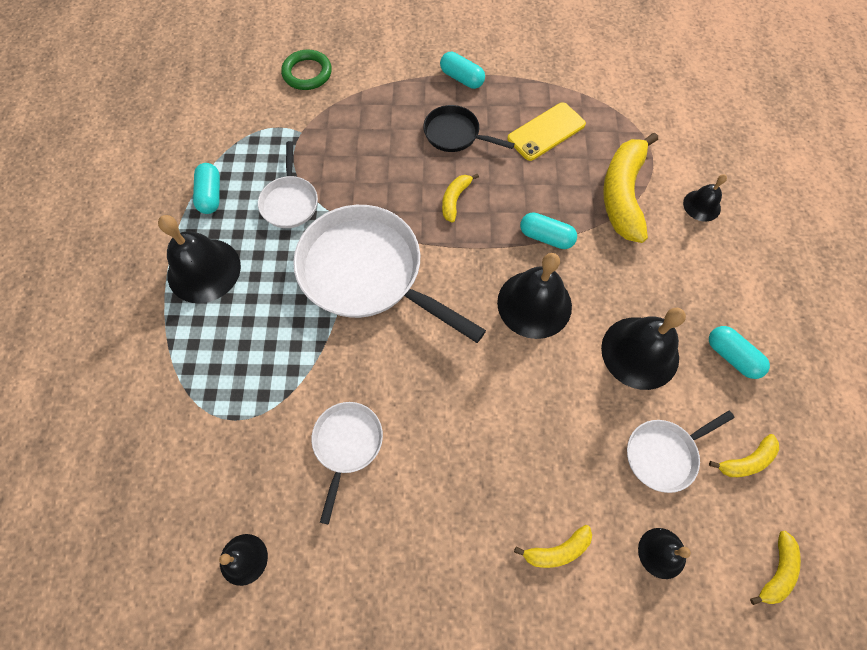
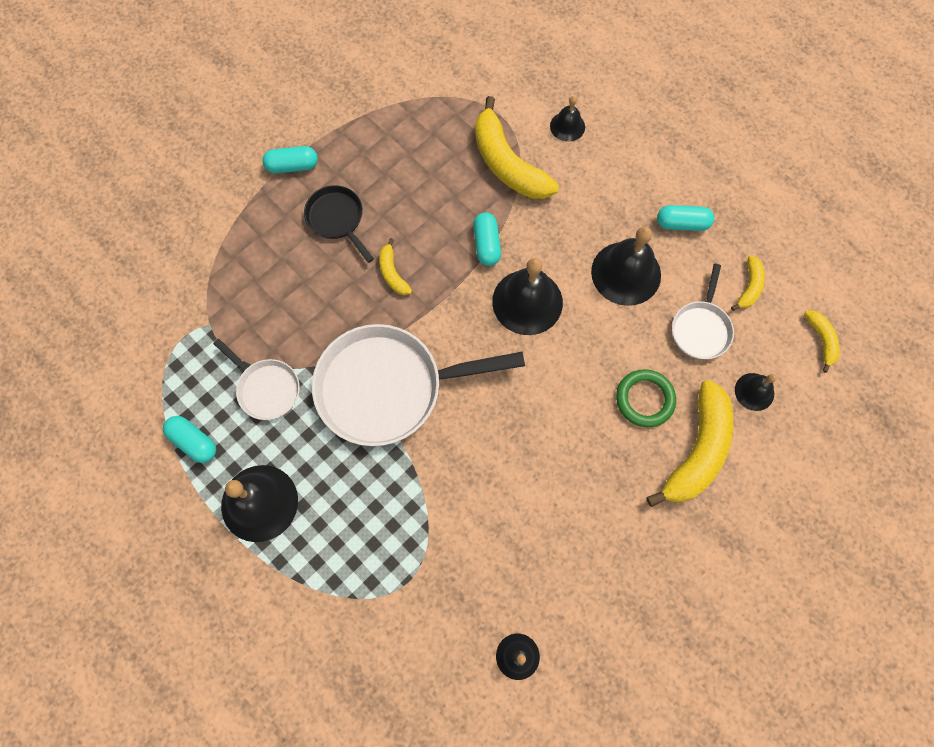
camera: 45 degrees left, 5 degrees up
green ring [281,49,332,90] -> green ring moved to [616,369,676,427]
white pan [312,402,383,524] -> none
black pan [423,105,515,152] -> black pan turned 75 degrees clockwise [304,185,374,263]
yellow phone [507,103,586,161] -> none
yellow banana [514,525,592,568] -> yellow banana [646,380,733,507], size x2.09
turquoise capsule [520,212,577,249] -> turquoise capsule turned 75 degrees counterclockwise [473,212,501,266]

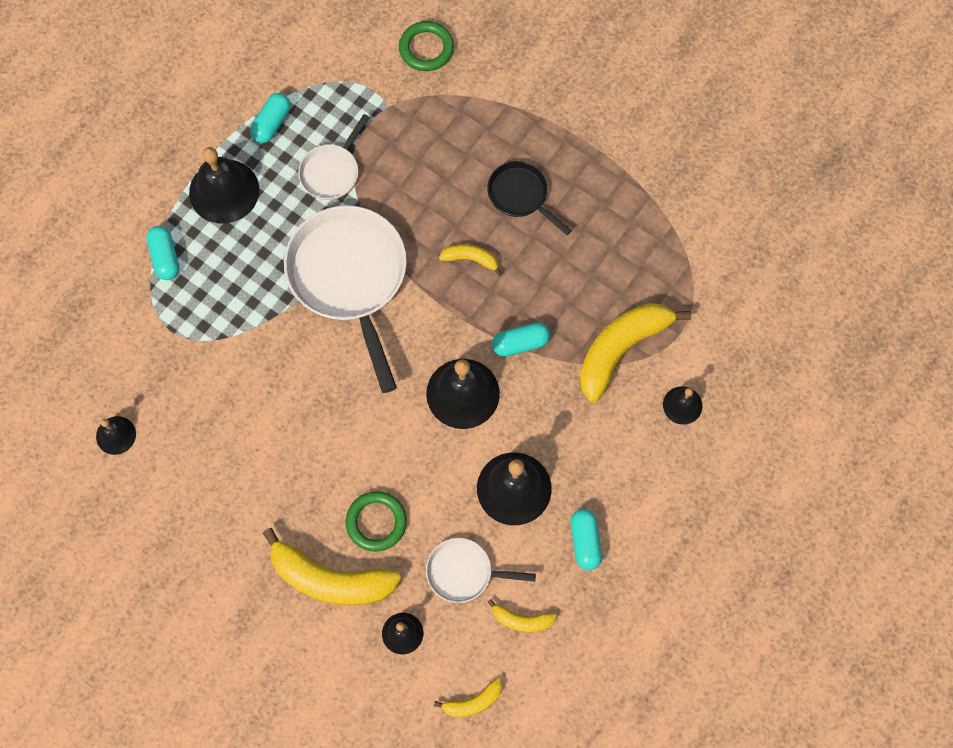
camera: 80 degrees right, 0 degrees up
turquoise capsule [262,146,318,173] -> turquoise capsule moved to [146,226,179,280]
black pan [304,185,374,263] -> black pan turned 90 degrees counterclockwise [487,161,572,235]
yellow banana [379,238,412,295] -> yellow banana turned 45 degrees clockwise [439,244,502,276]
none -> green ring [399,21,454,71]

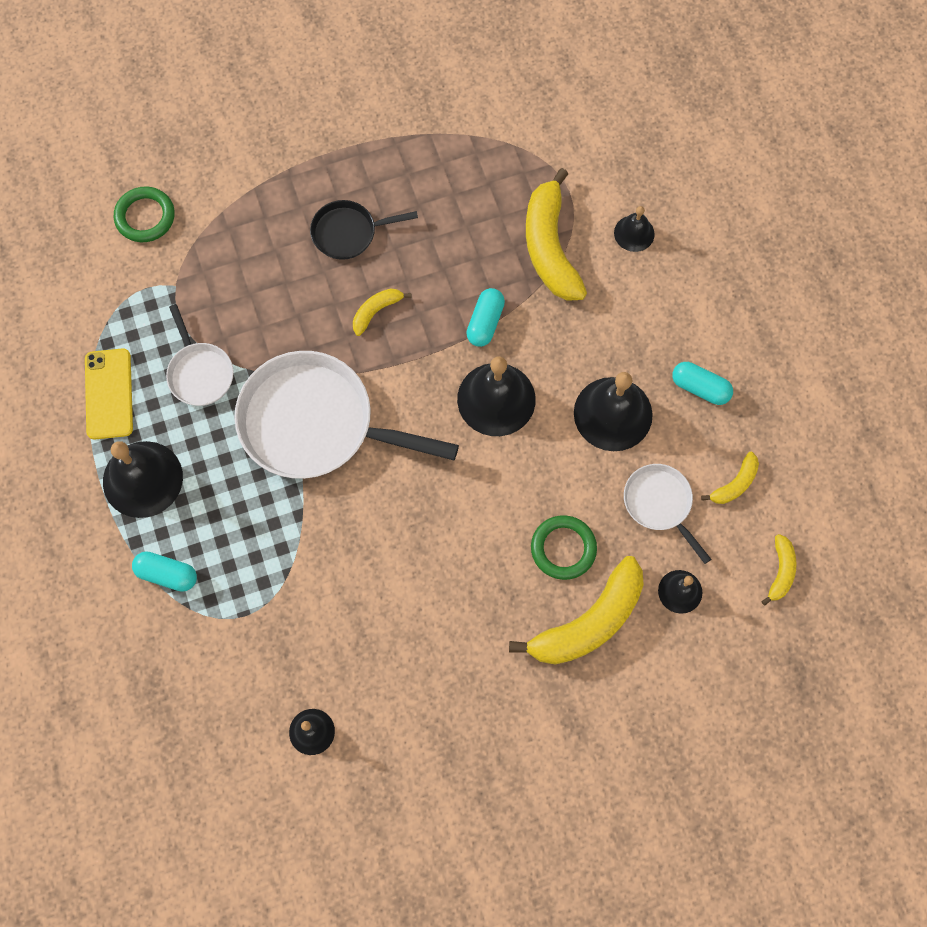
camera: 55 degrees left, 0 degrees up
turquoise capsule [250,93,290,143] -> yellow phone [85,348,133,439]
white pan [426,538,536,603] -> white pan turned 105 degrees clockwise [624,464,711,564]

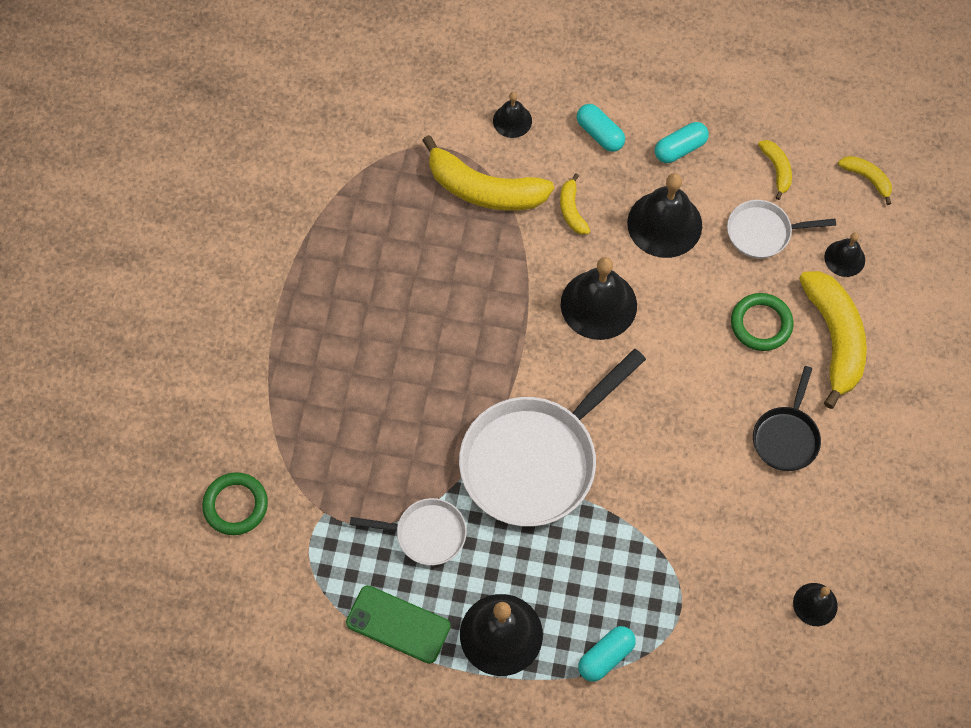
camera: 60 degrees left, 5 degrees down
yellow phone [85,348,133,439] -> green phone [346,585,451,664]
black pan [310,200,418,260] -> black pan moved to [753,366,821,471]
yellow banana [353,289,412,336] -> yellow banana moved to [560,174,590,235]
turquoise capsule [466,288,505,347] -> turquoise capsule moved to [577,104,625,152]

